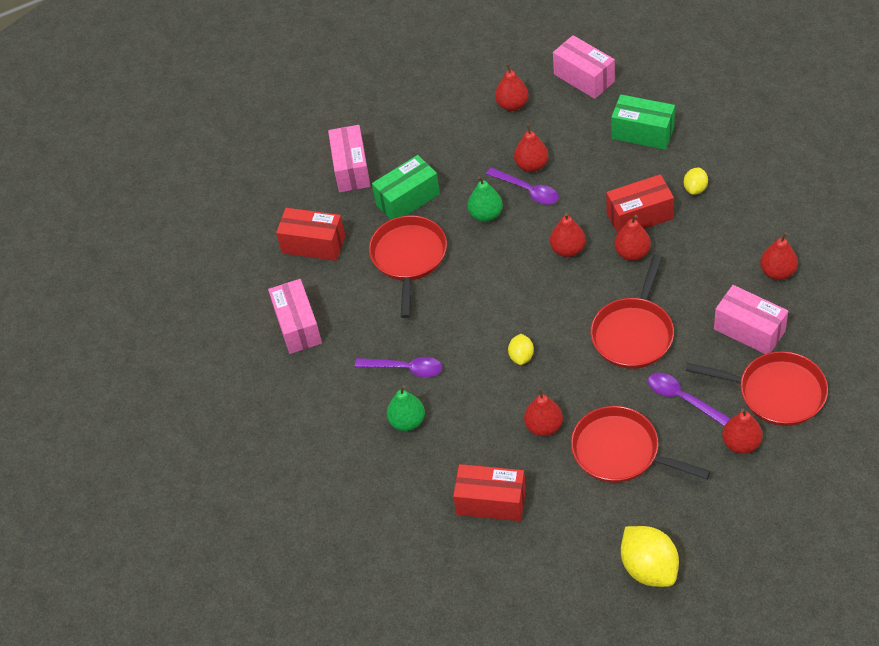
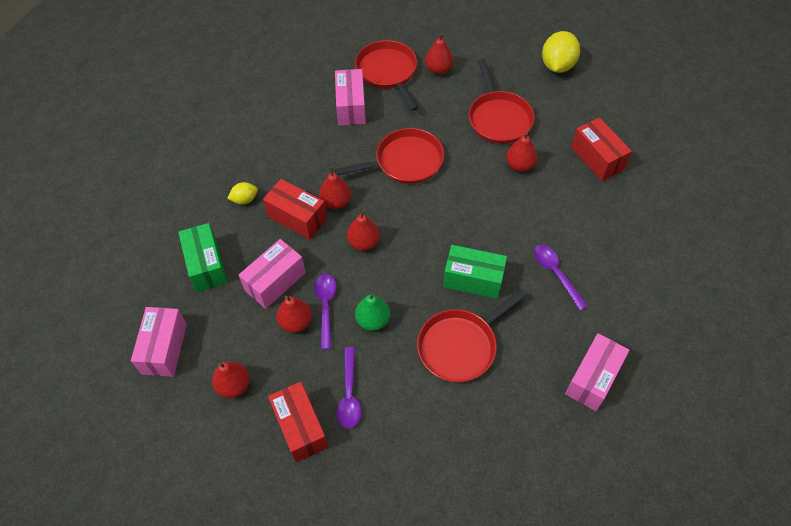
camera: 135 degrees left, 5 degrees up
red box [276,208,345,261] -> red box moved to [268,382,328,462]
pink box [328,125,370,192] -> pink box moved to [239,239,306,309]
green box [372,155,440,220] -> green box moved to [443,245,507,299]
green pear [387,385,425,431] -> none
yellow lemon [508,334,534,365] -> none
purple spoon [648,373,731,426] -> purple spoon moved to [337,347,361,429]
red pear [760,232,798,280] -> none

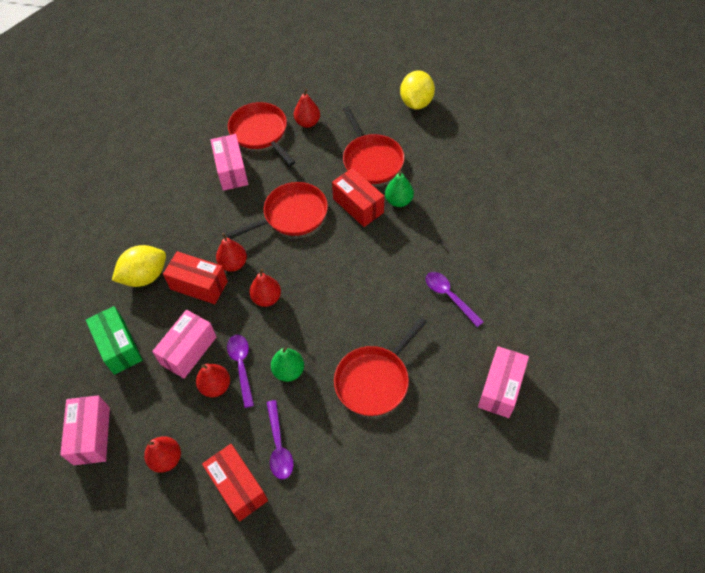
camera: 10 degrees left, 0 degrees up
yellow lemon [227,182,258,204] -> yellow lemon [112,245,166,287], size x1.89
green box [443,245,507,299] -> none
red pear [506,132,538,172] -> green pear [385,171,414,207]
red box [571,117,632,181] -> red box moved to [332,168,384,227]

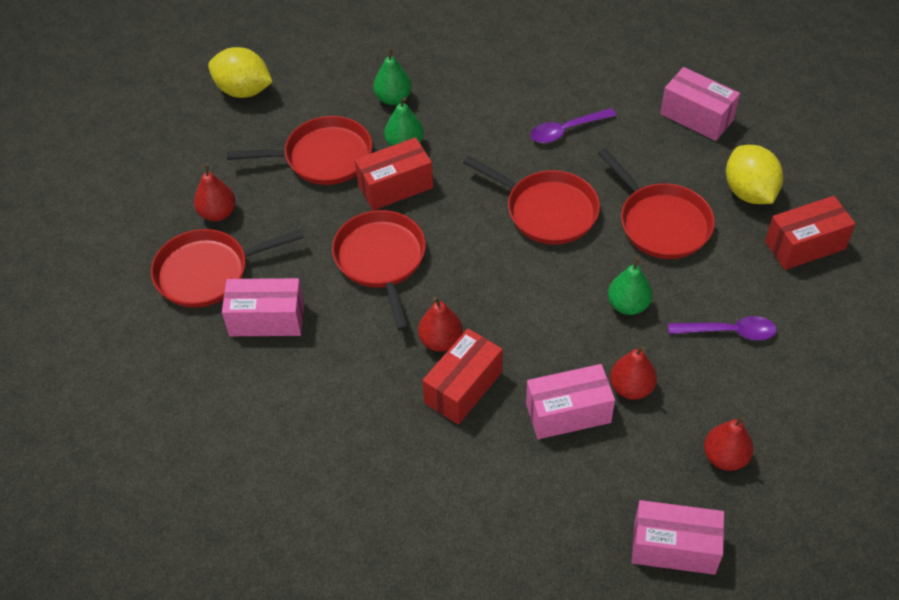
camera: 75 degrees left, 5 degrees down
green box [86,306,143,375] -> none
yellow lemon [112,245,166,287] -> yellow lemon moved to [726,145,783,204]
pink box [152,310,216,379] -> pink box turned 60 degrees counterclockwise [526,364,615,439]
red box [202,444,268,521] -> red box moved to [765,196,856,270]
purple spoon [227,335,254,408] -> none
red pear [249,268,281,307] -> none
none -> green pear [373,48,412,105]
none -> red pan [463,156,600,245]

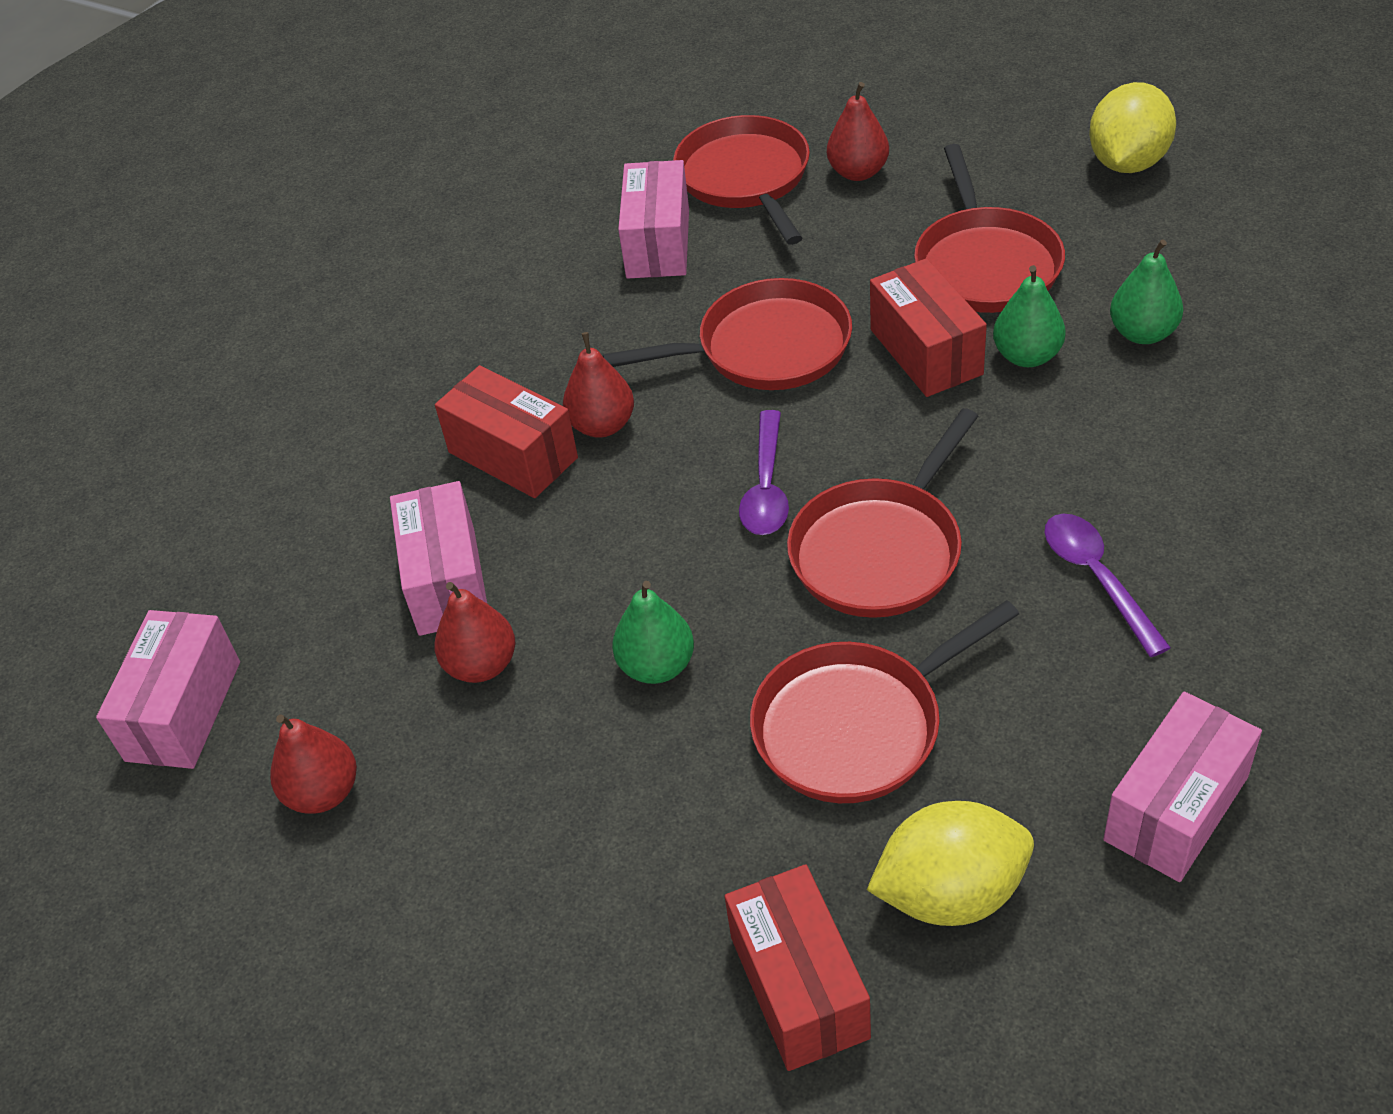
camera: 95 degrees right, 5 degrees down
purple spoon [668,316,777,341] -> purple spoon moved to [739,410,789,535]

